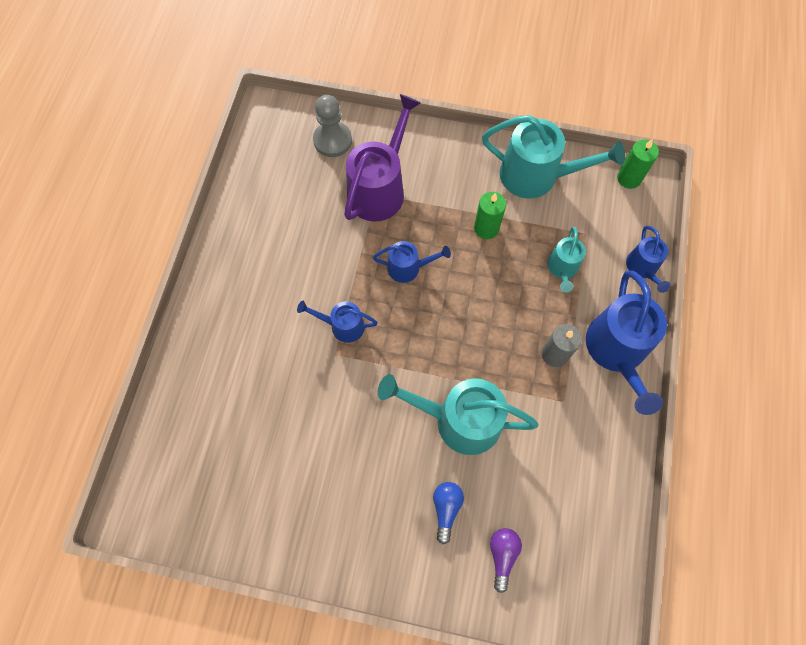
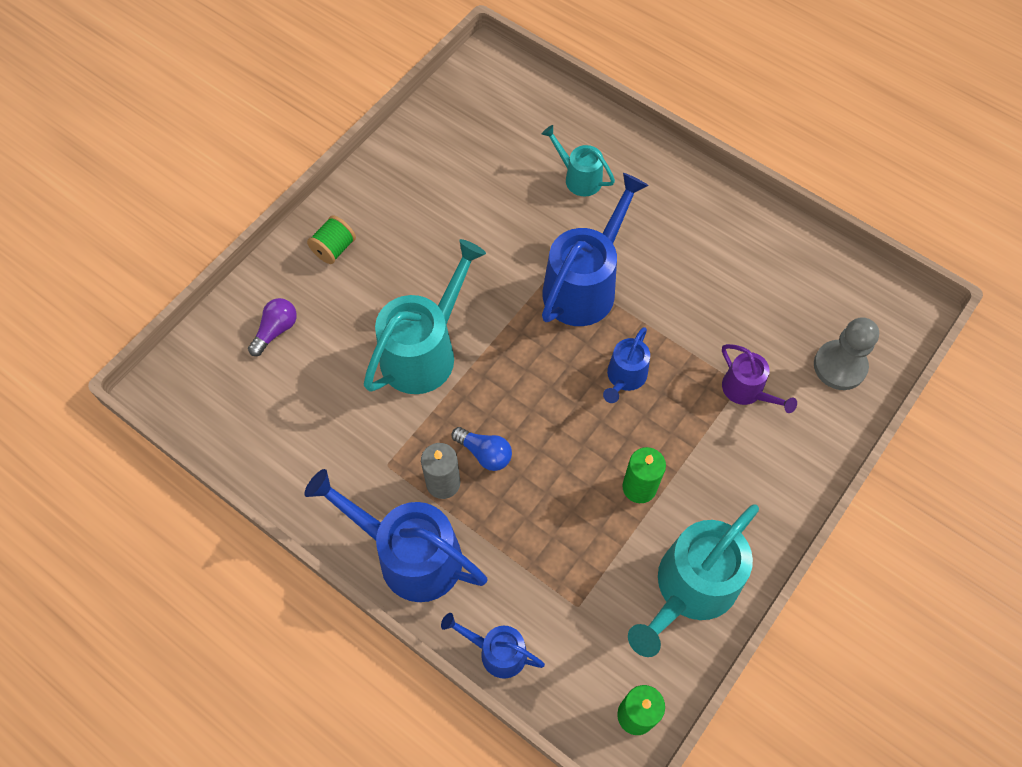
camera: 115 degrees right, 5 degrees down
blue watering can [297,301,378,343] -> blue watering can [542,173,649,326], size x1.86
purple watering can [344,94,421,221] -> purple watering can [722,344,797,413], size x0.54
blue light bulb [433,482,464,544] -> blue light bulb moved to [452,427,512,471]
purple light bulb [490,528,522,593] -> purple light bulb turned 90 degrees counterclockwise [248,298,297,356]
turquoise watering can [547,227,586,292] -> turquoise watering can moved to [542,125,615,196]
none -> green spool [307,215,356,264]

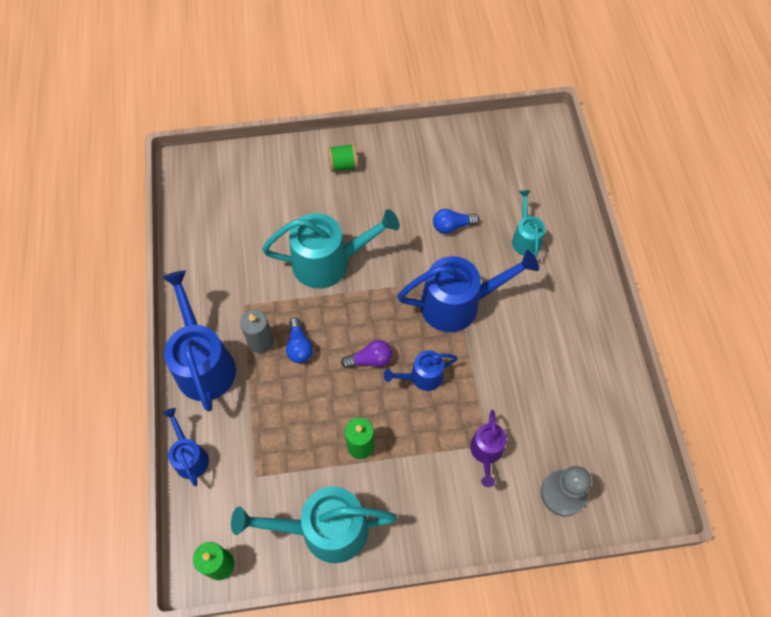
camera: 45 degrees right, 0 degrees up
purple light bulb [248,298,297,356] -> purple light bulb moved to [341,340,393,368]
none -> blue light bulb [433,209,479,234]

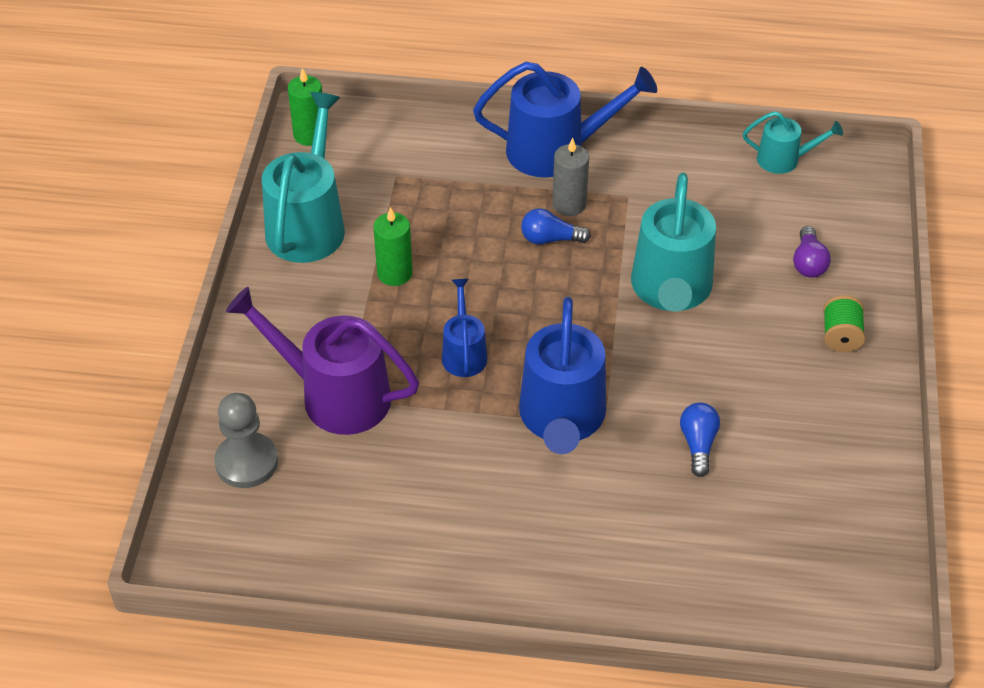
camera: 105 degrees right, 15 degrees down
blue watering can [163,408,209,486] -> none
purple light bulb [341,340,393,368] -> purple light bulb moved to [793,226,831,278]
purple watering can [470,410,507,487] -> purple watering can [226,287,419,435], size x1.86
turquoise watering can [512,190,545,257] -> turquoise watering can moved to [743,111,843,174]

